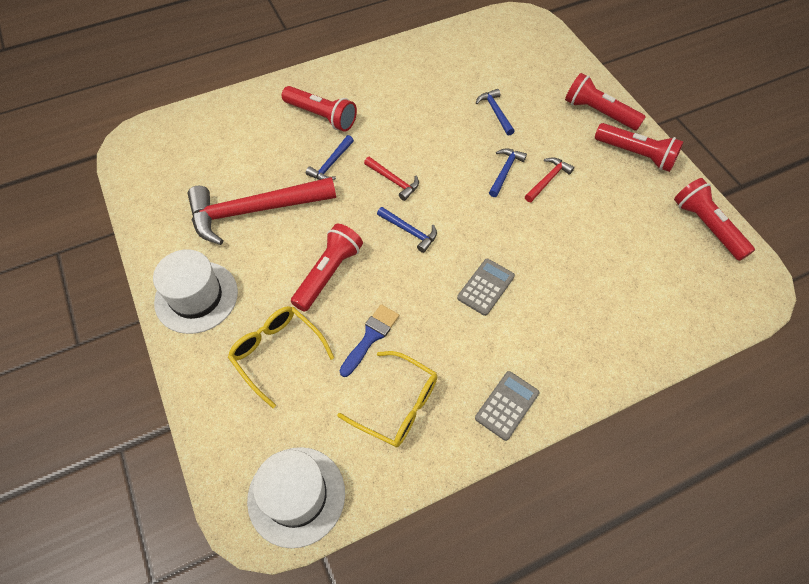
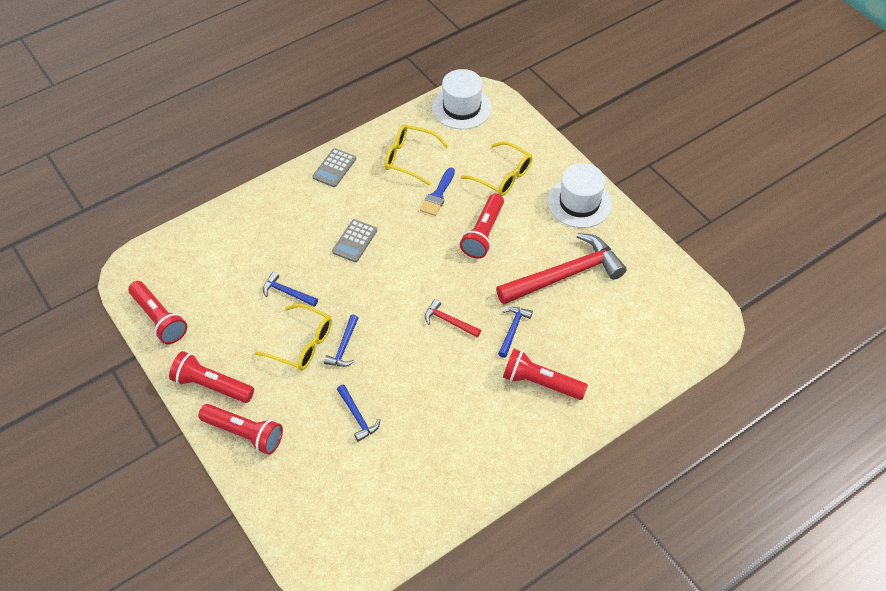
camera: 170 degrees right, 5 degrees down
blue hammer [377,207,437,253] -> blue hammer moved to [263,272,318,307]
red hammer [525,157,574,202] -> yellow glasses [255,304,332,370]

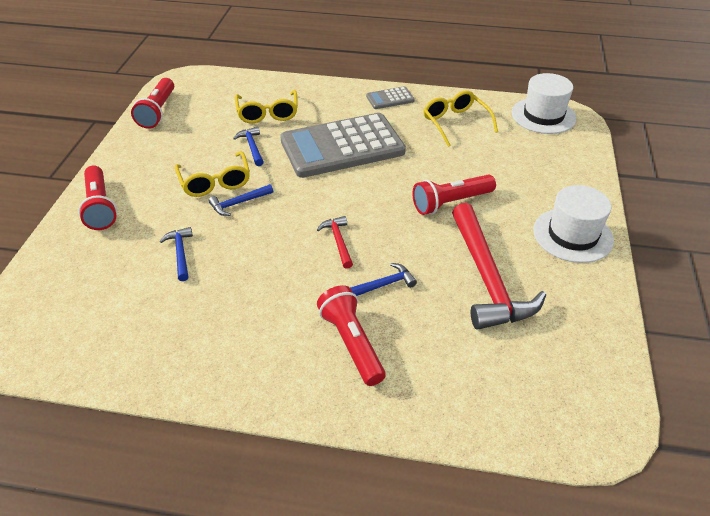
camera: 45 degrees right, 10 degrees down
red flashlight [169,351,254,403] -> none
grey calculator [332,219,377,262] -> grey calculator [280,113,406,178], size x2.37
blue hammer [337,385,381,442] -> blue hammer turned 150 degrees clockwise [159,227,193,281]
blue brush [420,168,455,216] -> none
yellow glasses [461,141,533,196] -> yellow glasses moved to [235,90,298,123]
red hammer [496,233,627,304] -> red hammer turned 60 degrees clockwise [452,203,546,330]

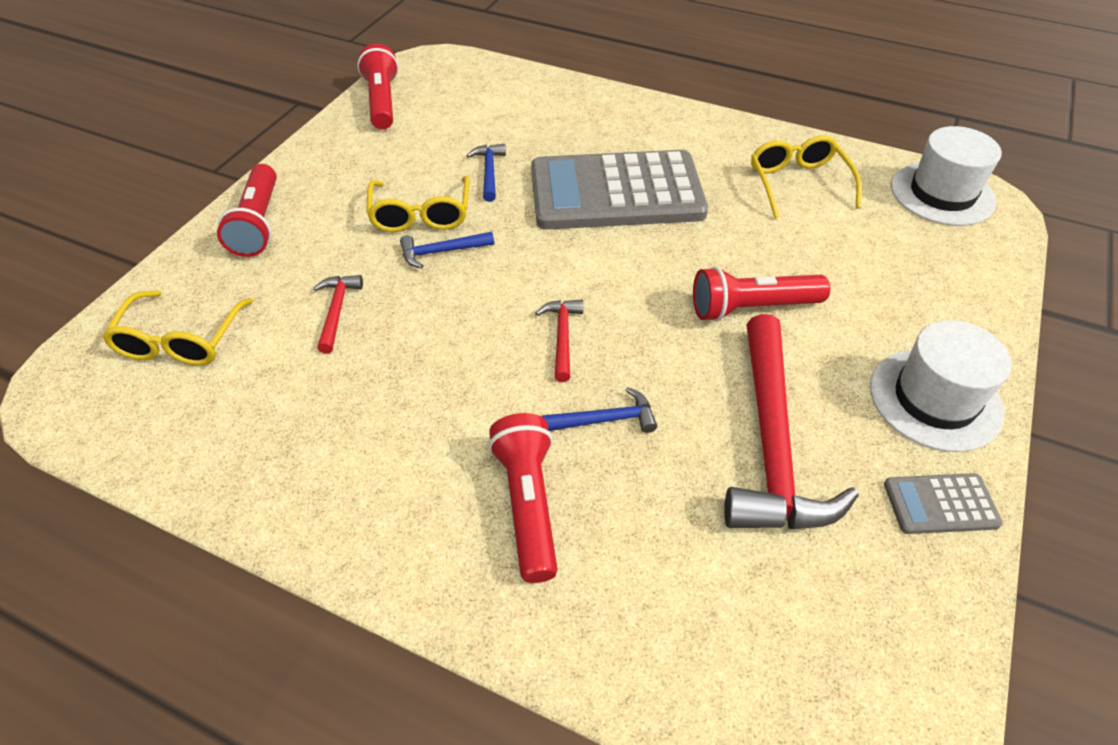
camera: 15 degrees right, 5 degrees up
red flashlight [131,78,174,129] -> red flashlight turned 150 degrees clockwise [357,44,399,129]
blue hammer [159,227,193,281] -> red hammer [314,275,363,353]
yellow glasses [235,90,298,123] -> yellow glasses moved to [102,290,253,365]
grey calculator [366,86,415,109] -> grey calculator moved to [884,473,1003,534]

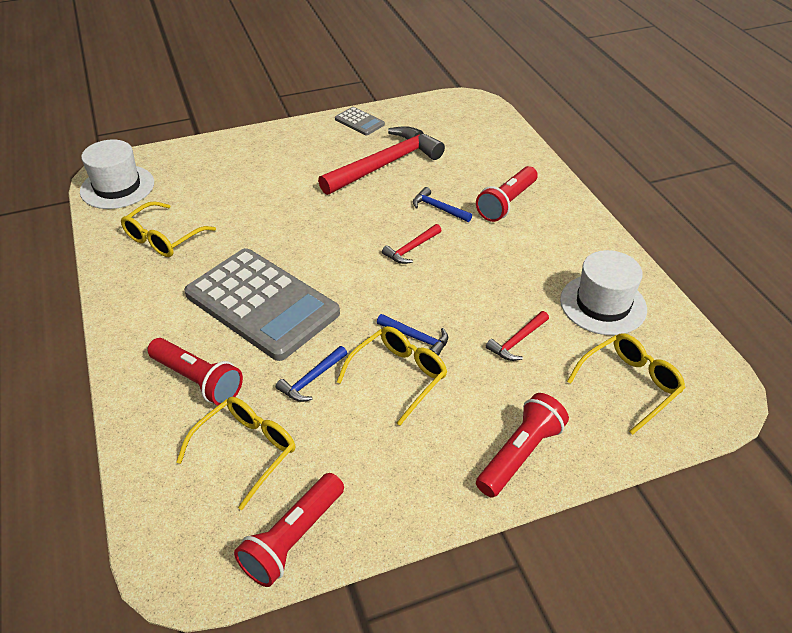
camera: 135 degrees left, 5 degrees down
red flashlight [693,266,830,322] -> red flashlight moved to [147,338,243,405]
white hat [870,320,1012,452] -> white hat moved to [560,250,647,335]
none -> yellow glasses [177,397,295,510]

